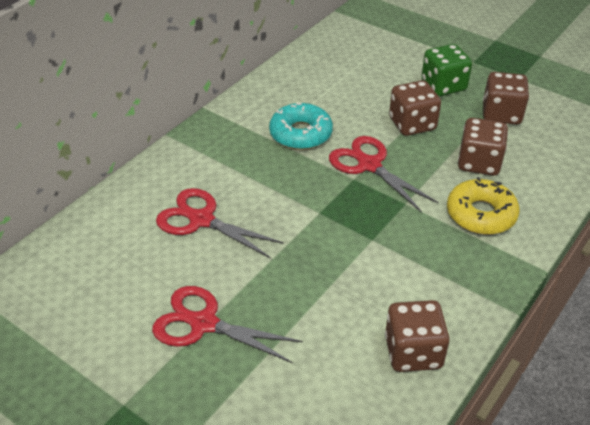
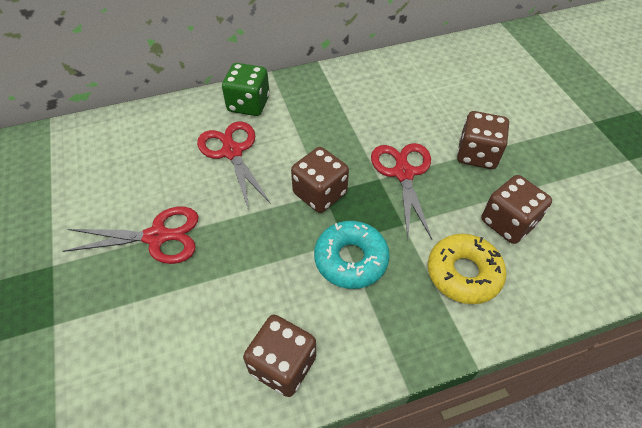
camera: 35 degrees right, 10 degrees up
red scissors [152,286,303,363] -> red scissors turned 120 degrees clockwise [63,207,198,264]
turquoise donut [269,103,333,150] -> turquoise donut moved to [314,221,390,289]
green dice [421,44,472,96] -> green dice moved to [222,63,270,116]
brown dice [483,72,529,125] -> brown dice moved to [291,147,349,213]

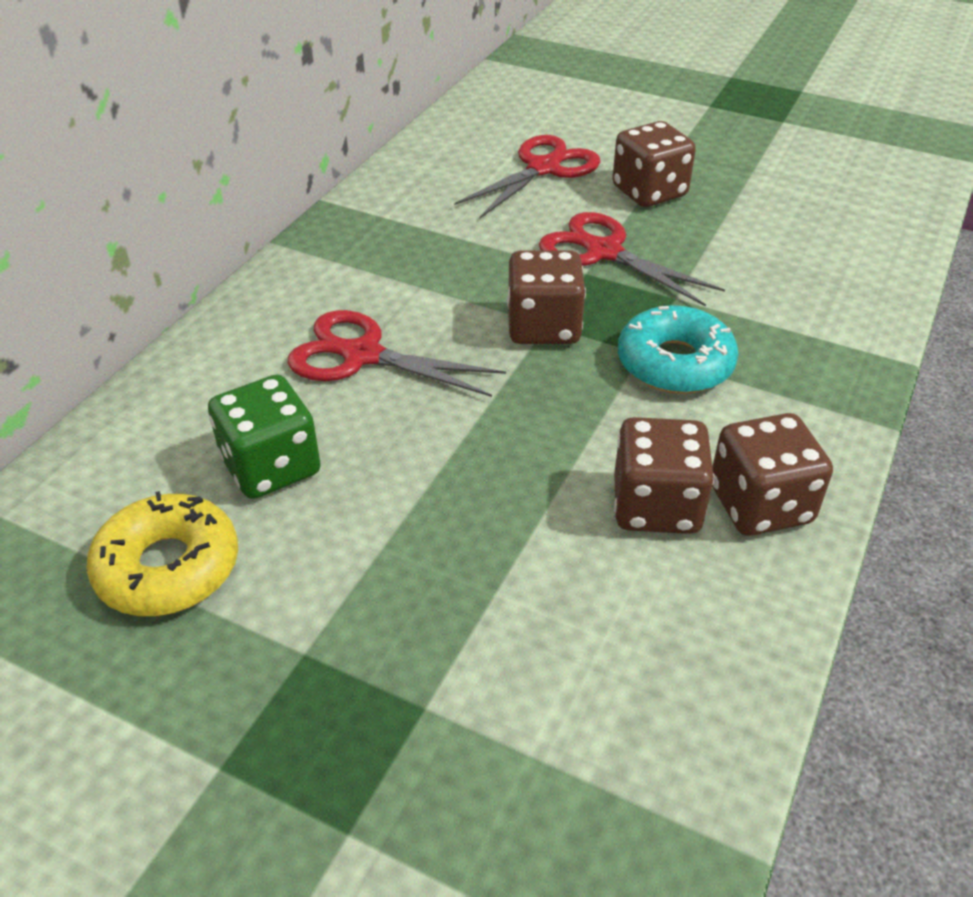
camera: 45 degrees left, 10 degrees down
red scissors [63,207,198,264] -> red scissors moved to [454,135,600,218]
green dice [222,63,270,116] -> green dice moved to [208,375,321,499]
yellow donut [428,234,507,304] -> yellow donut moved to [86,491,238,616]
brown dice [481,175,552,244] -> brown dice moved to [614,417,714,534]

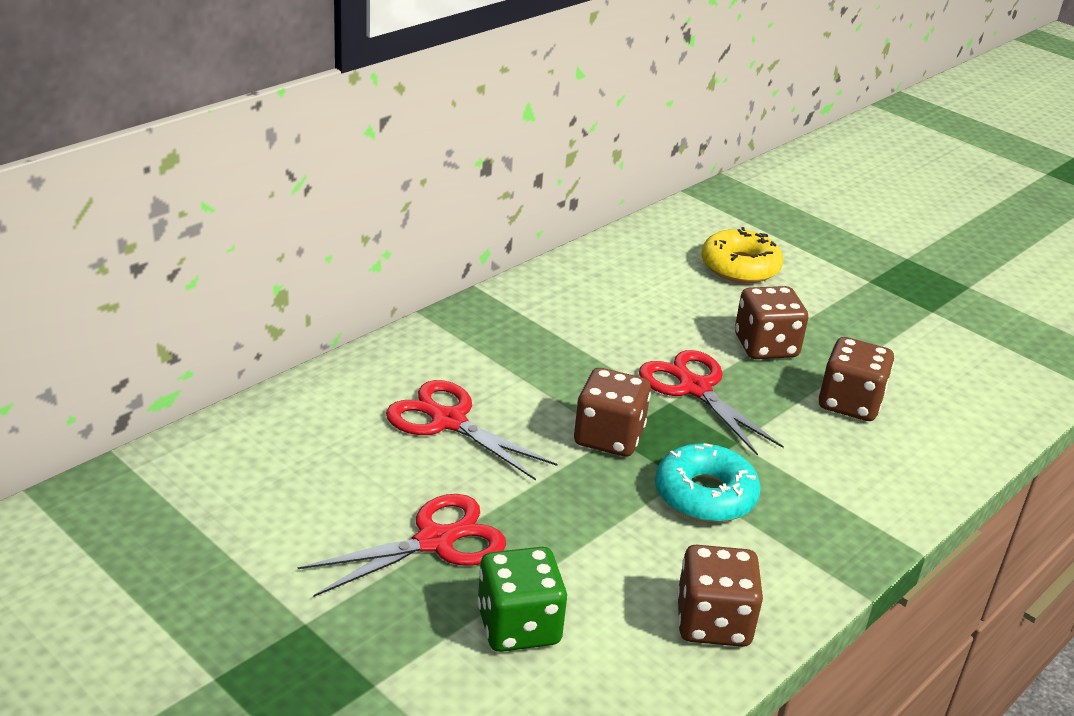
camera: 15 degrees right, 10 degrees down
yellow donut [86,491,238,616] -> yellow donut moved to [702,227,783,283]
green dice [208,375,321,499] -> green dice moved to [477,547,567,652]
red scissors [454,135,600,218] -> red scissors moved to [298,494,506,597]
brown dice [614,417,714,534] -> brown dice moved to [819,337,894,421]

